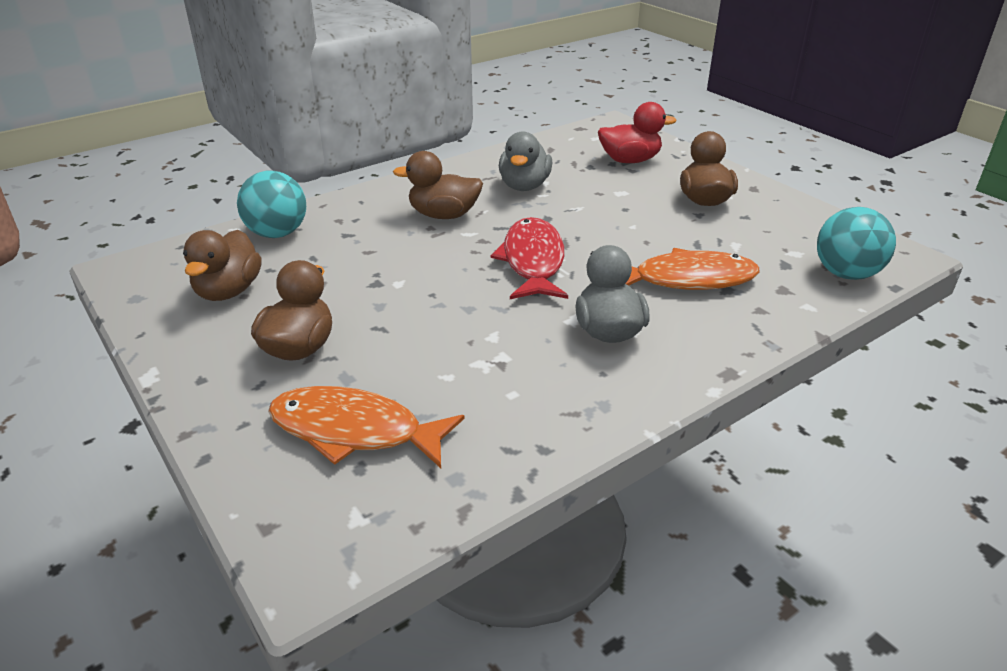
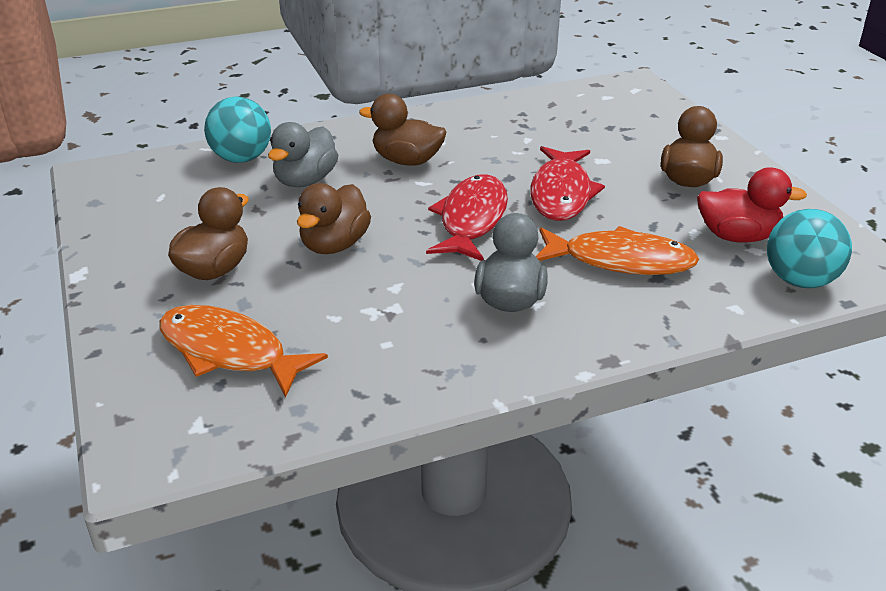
camera: 15 degrees right, 0 degrees up
brown duck [183,230,262,301] -> brown duck moved to [297,183,371,254]
grey duck [499,131,552,191] -> grey duck moved to [268,122,338,187]
red duck [598,102,676,163] -> red duck moved to [697,167,807,243]
none -> red fish [530,146,605,221]

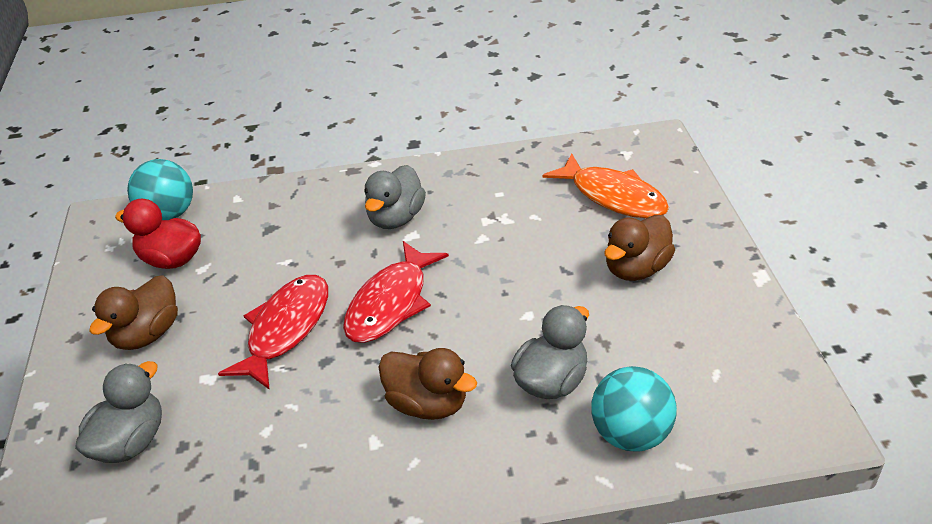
camera: 165 degrees left, 5 degrees up
brown duck [297,183,371,254] -> none
orange fish [536,226,699,275] -> none
none -> grey duck [75,361,162,463]

